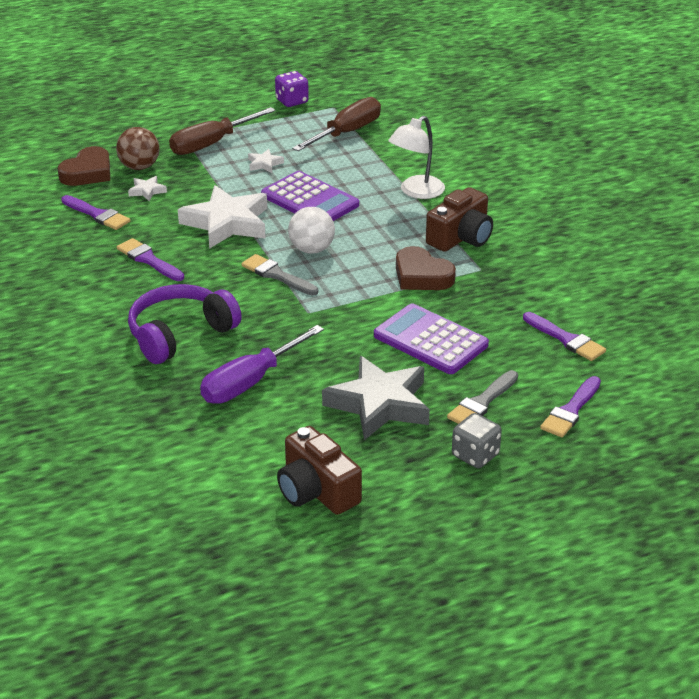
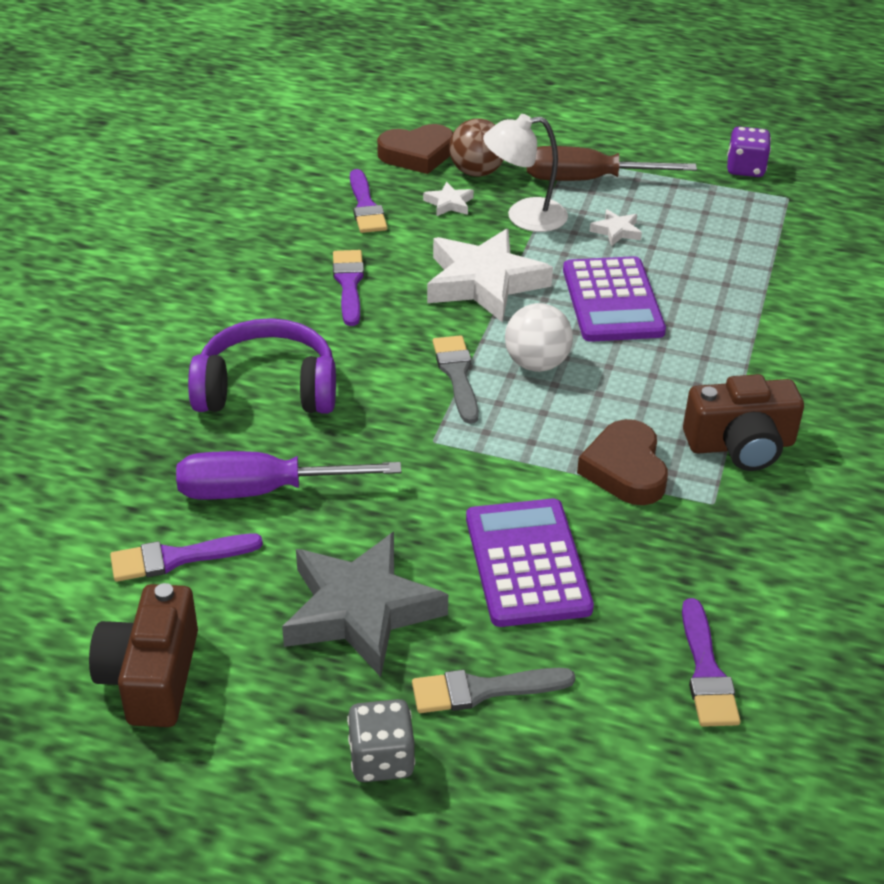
camera: 40 degrees right, 5 degrees up
brown screwdriver [292,97,381,151] -> none
white lamp [388,116,445,199] -> white lamp moved to [483,114,568,232]
purple brush [540,376,601,437] -> purple brush moved to [110,534,263,582]

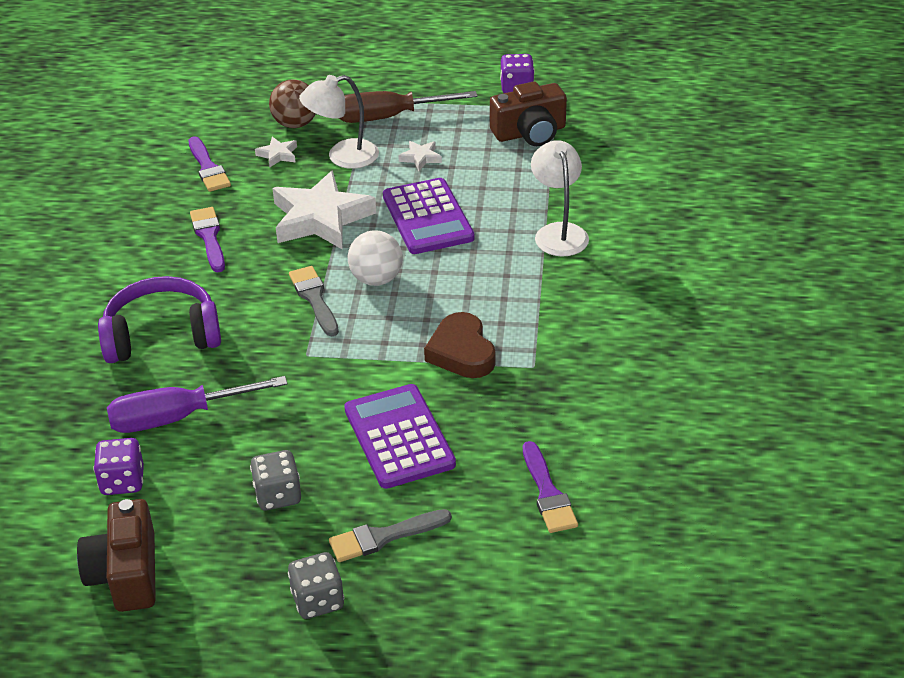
camera: 10 degrees left, 0 degrees up
purple brush [110,534,263,582] -> purple dice [93,438,144,495]
grey star [282,532,448,677] -> grey dice [250,450,301,510]
brown heart [377,124,454,174] -> none
brown camera [683,374,804,471] -> brown camera moved to [490,81,567,146]
none -> white lamp [531,140,589,256]

